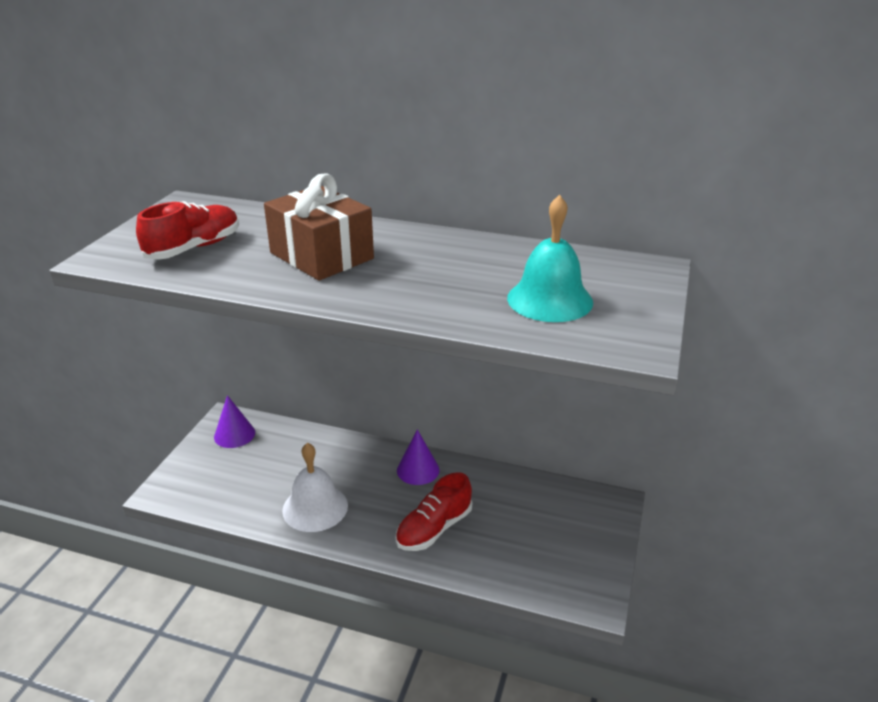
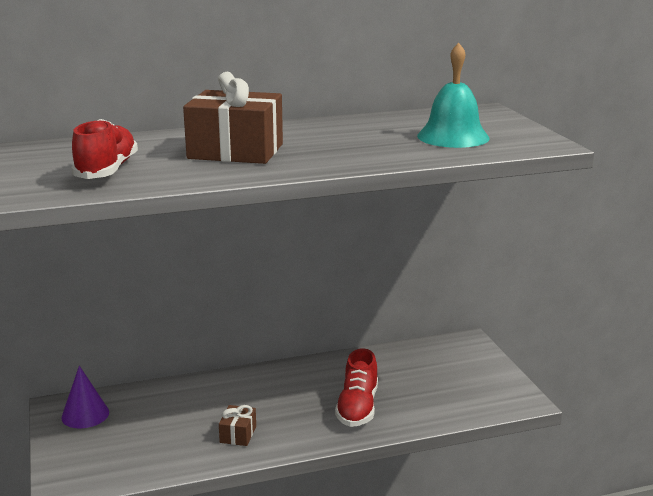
camera: 35 degrees left, 10 degrees down
white bell [282,443,348,532] -> brown gift [219,405,256,446]
purple cone [397,429,440,485] -> none

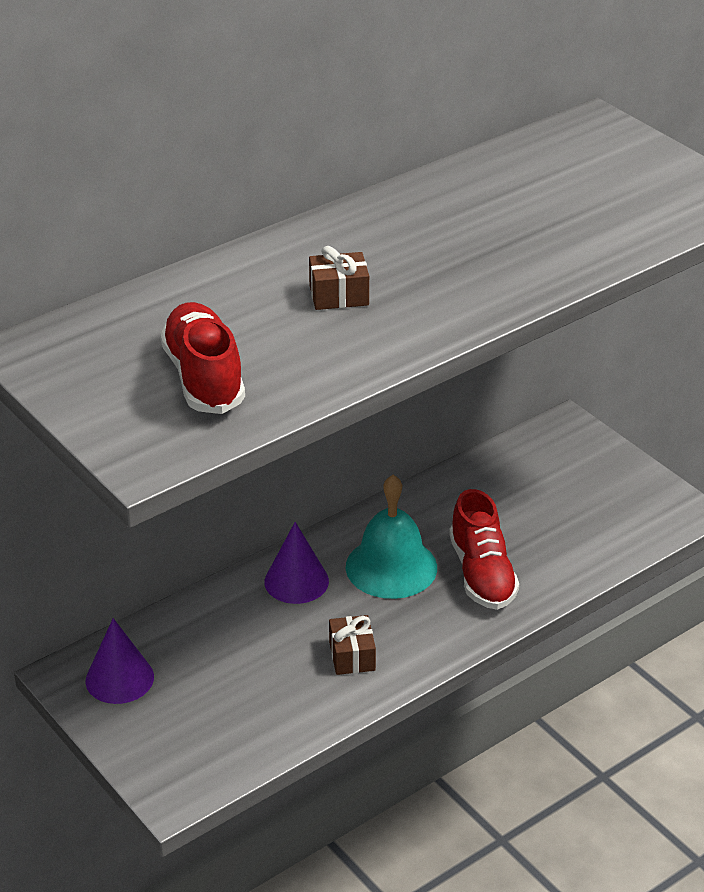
camera: 20 degrees left, 15 degrees up
brown gift [183,72,283,164] -> brown gift [309,246,369,310], size x0.46
turquoise bell [417,43,490,148] -> turquoise bell moved to [346,475,437,599]
none -> purple cone [265,522,329,604]

